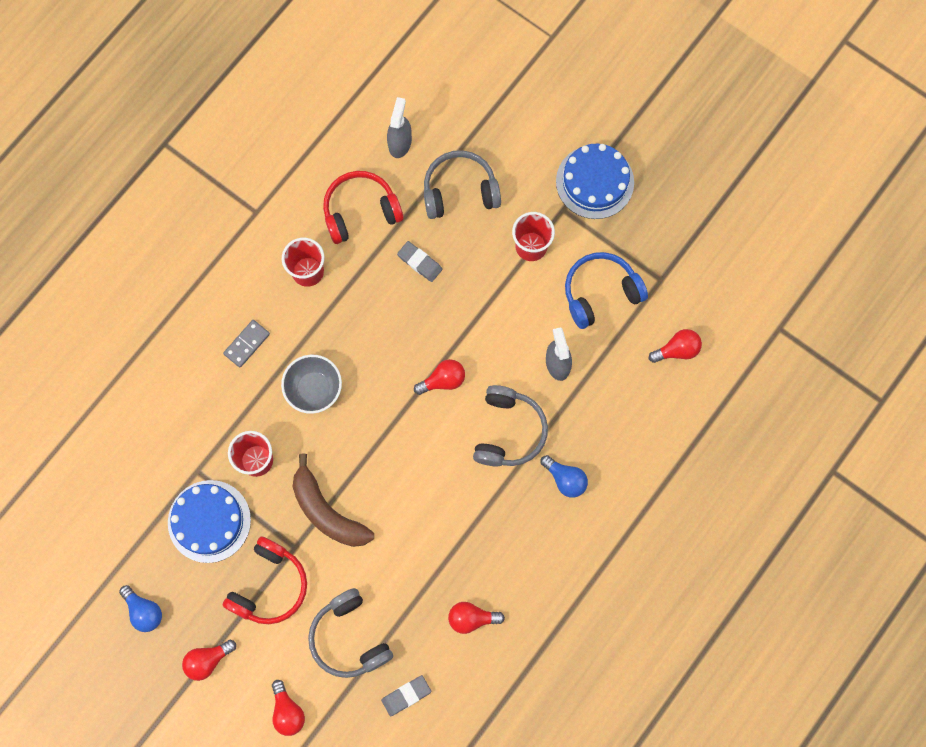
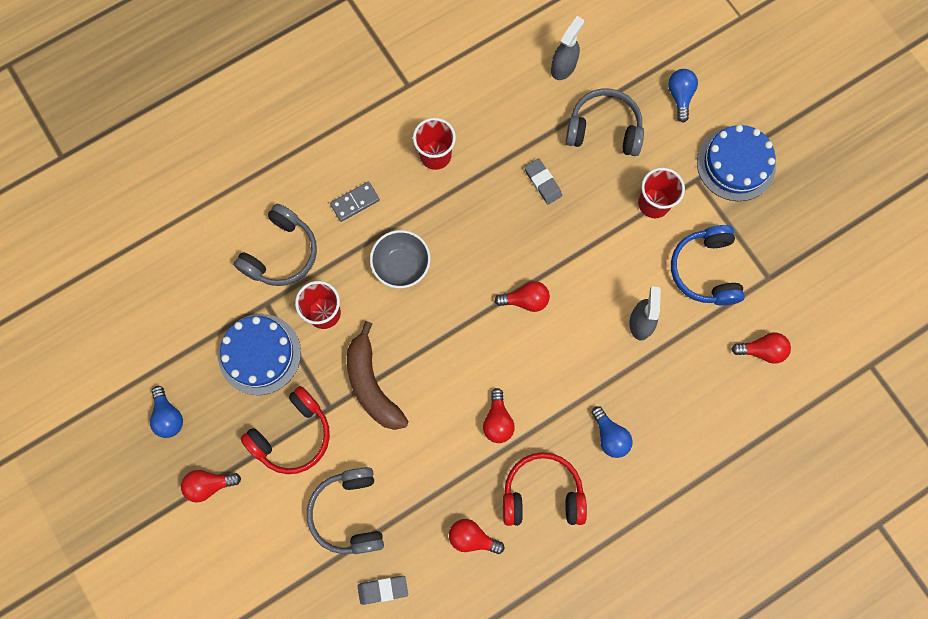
camera: 20 degrees right, 0 degrees up
red light bulb [272,680,305,736] -> red light bulb moved to [483,388,515,443]
red headphones [323,171,404,244] -> red headphones moved to [503,452,587,526]
grey headphones [473,385,548,467] -> grey headphones moved to [234,204,317,286]
blue headphones [565,252,648,329] -> blue headphones turned 90 degrees counterclockwise [671,225,745,306]
none -> blue light bulb [668,69,698,123]

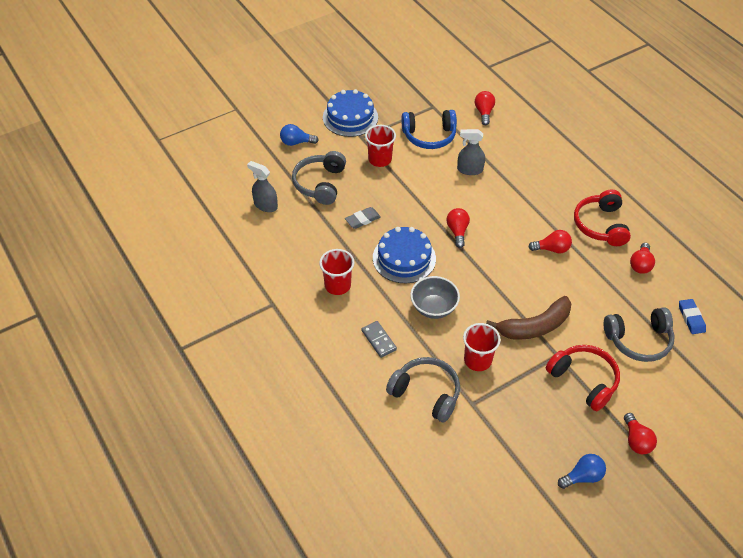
camera: 90 degrees left, 25 degrees down
blue cake [218,314,301,395] -> blue cake moved to [373,227,436,283]
grey eraser [358,576,408,605] -> blue eraser [679,299,706,334]
blue light bulb [591,406,633,458] -> none

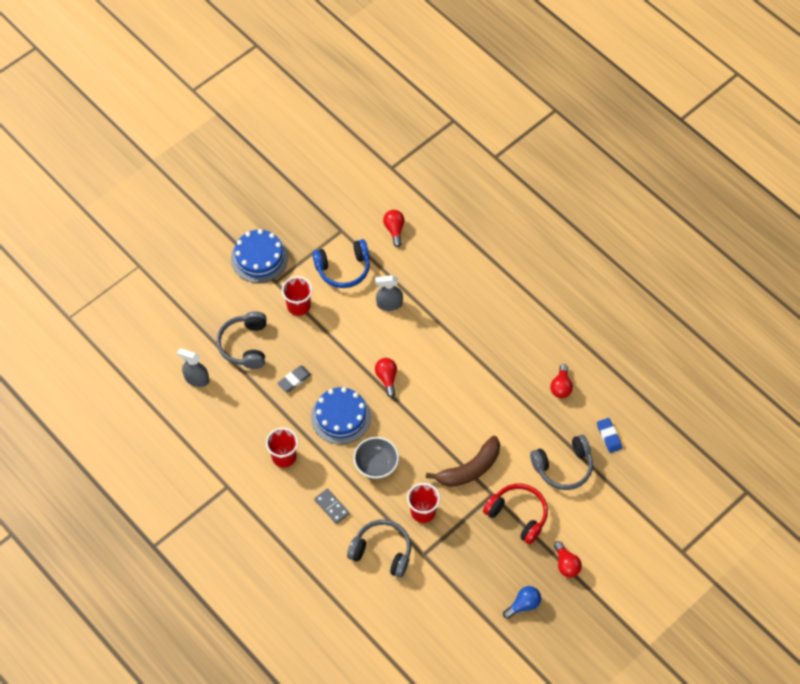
camera: 10 degrees left, 10 degrees up
blue light bulb [280,124,319,146] -> none
red light bulb [529,230,572,253] -> none
red headphones [574,189,631,246] -> none

